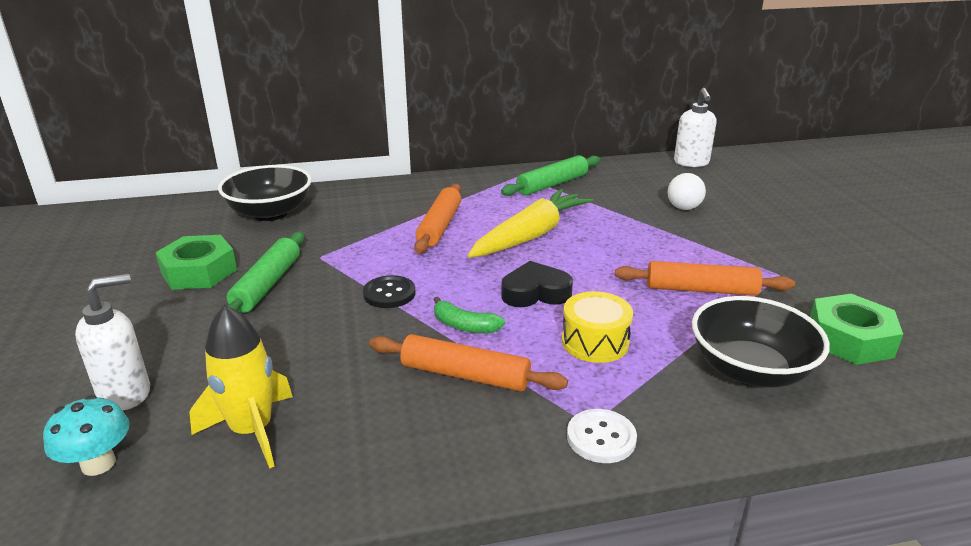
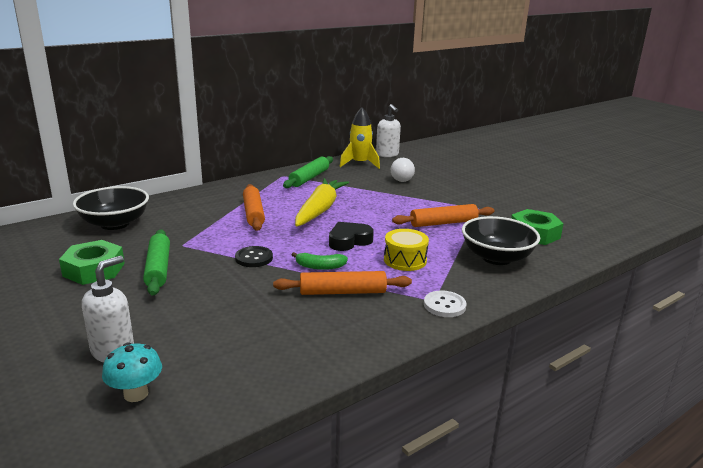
camera: 25 degrees left, 5 degrees down
yellow rocket [189,305,293,469] -> yellow rocket moved to [339,107,380,169]

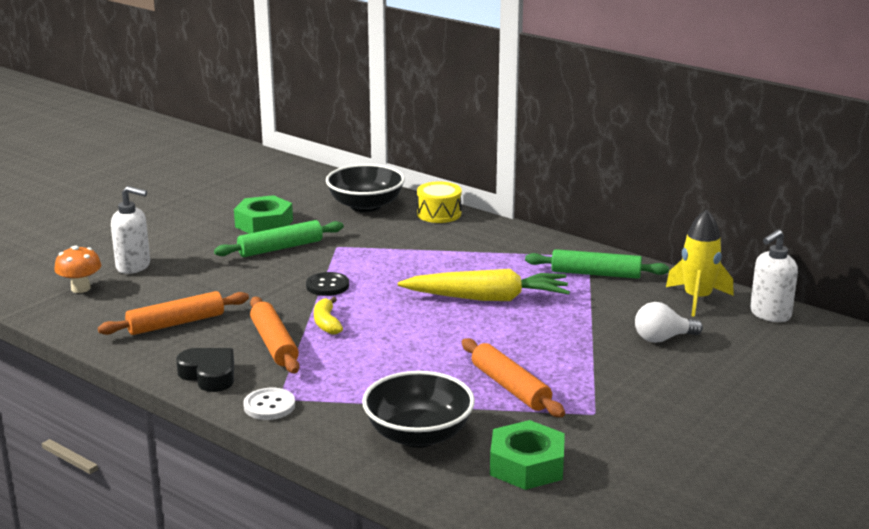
camera: 75 degrees right, 0 degrees up
turquoise mushroom [102,342,162,402] -> orange mushroom [54,246,101,293]
orange rolling pin [243,184,265,231] -> orange rolling pin moved to [98,291,249,335]
green banana [291,252,348,270] -> yellow banana [314,297,343,334]
black heart [329,222,374,251] -> black heart moved to [176,348,234,392]
yellow drum [384,229,429,271] -> yellow drum moved to [417,182,462,223]

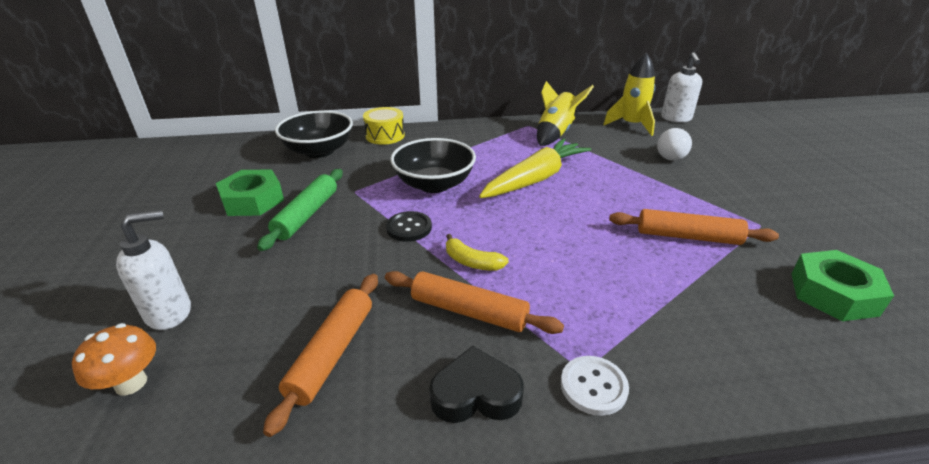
camera: 45 degrees left, 10 degrees up
black bowl [362,371,475,448] -> black bowl moved to [390,138,476,193]
green rolling pin [525,249,669,279] -> yellow rocket [537,81,594,146]

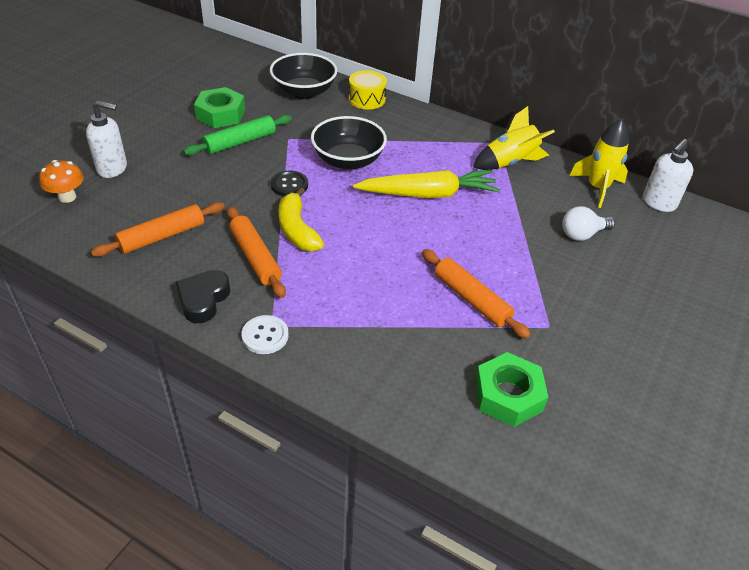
camera: 35 degrees right, 10 degrees up
black heart [429,346,524,423] -> black heart turned 105 degrees counterclockwise [176,270,230,323]
yellow banana [446,234,509,271] -> yellow banana [278,187,324,251], size x1.53

